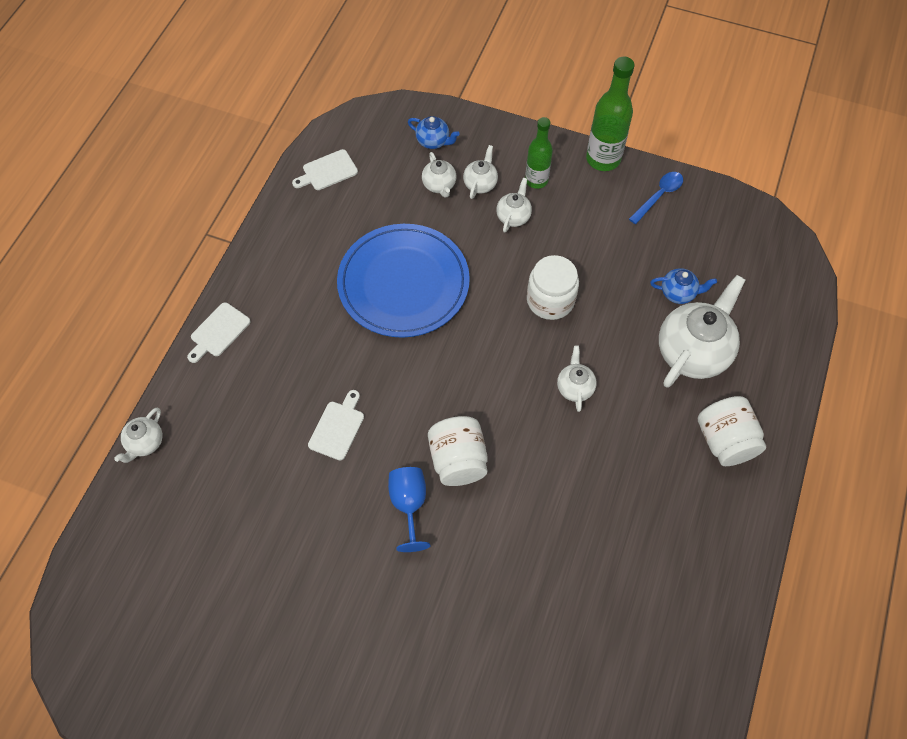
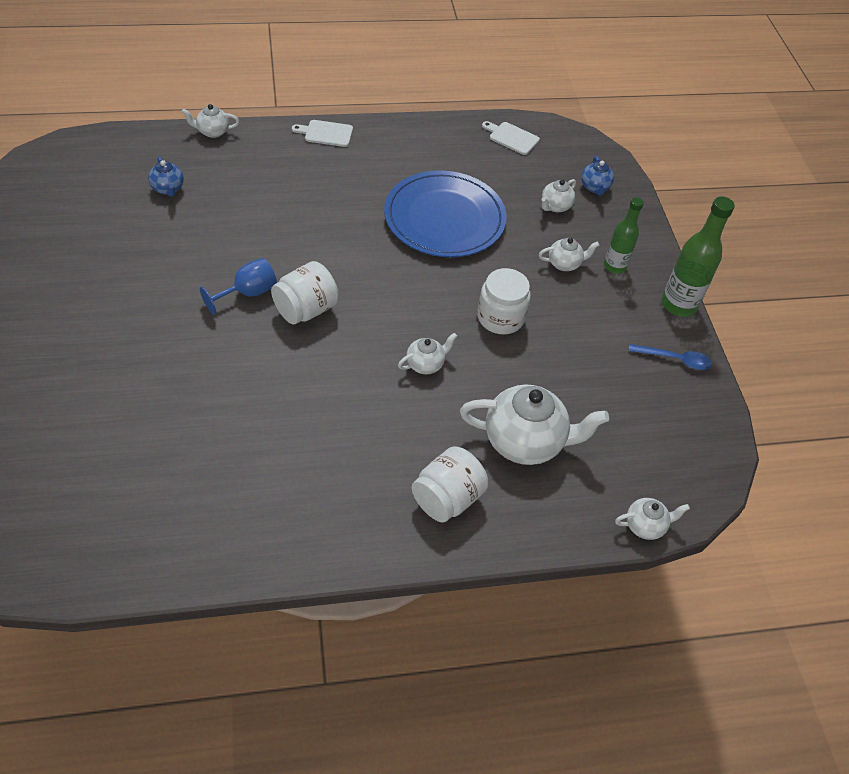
camera: 55 degrees right, 10 degrees down
white cutting board [308,390,364,460] -> none
white teapot [463,145,498,199] -> white teapot moved to [615,498,690,540]
blue teapot [650,268,717,304] -> blue teapot moved to [148,156,184,197]

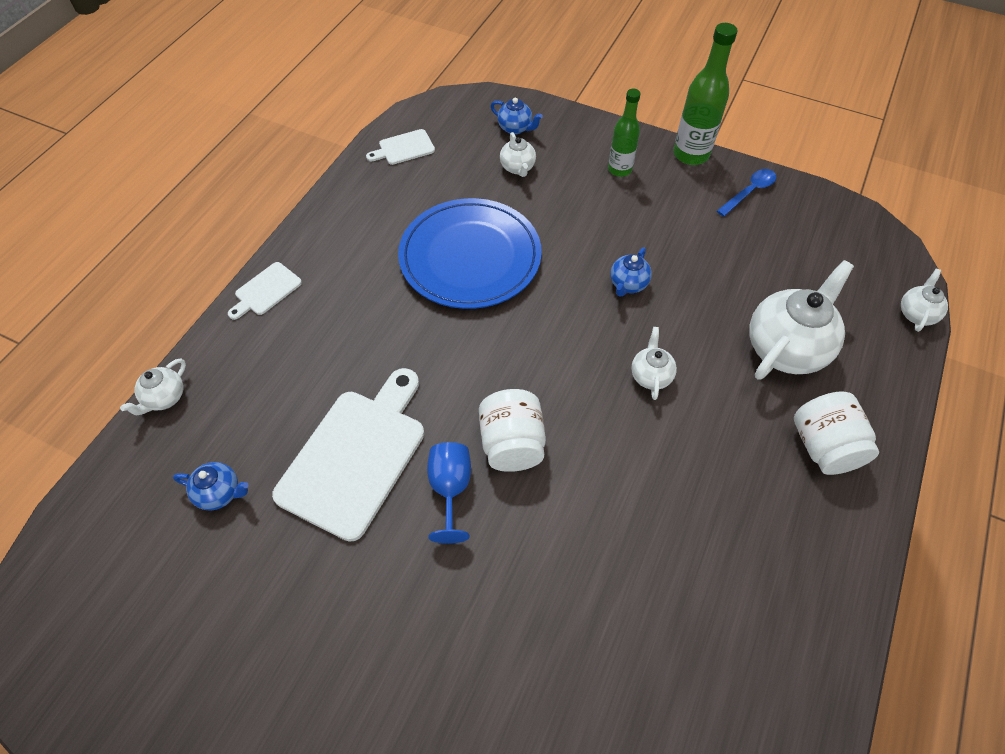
camera: 50 degrees left, 5 degrees up
white jar [477,268,531,334] -> blue teapot [610,248,652,297]
white teapot [539,238,599,271] -> none
none -> white cutting board [272,368,424,542]

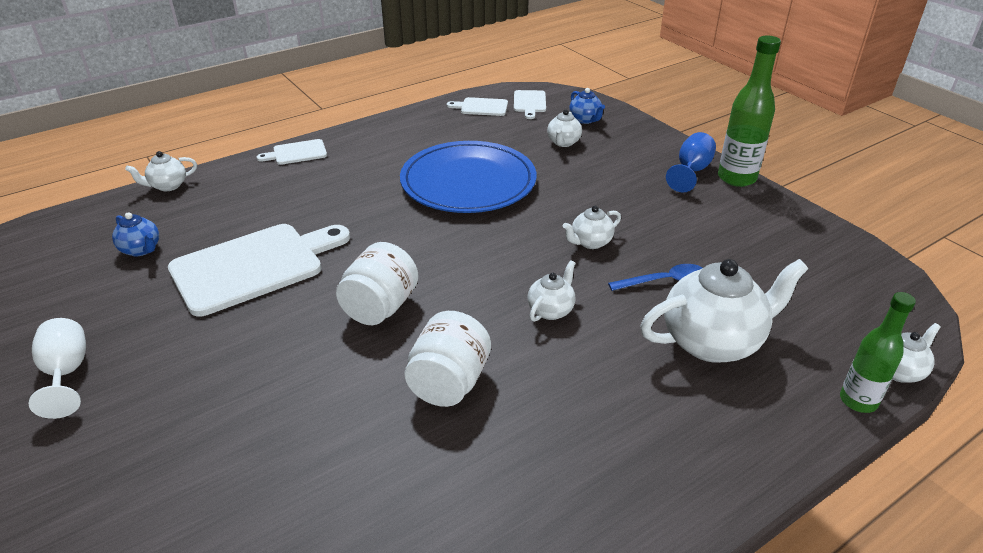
camera: 30 degrees right, 20 degrees down
blue goblet [427,442,471,544] -> blue goblet moved to [666,132,716,192]
green bottle [608,89,641,177] -> green bottle moved to [840,292,916,413]
blue teapot [610,248,652,297] -> white teapot [563,206,621,249]
blue spoon [717,169,776,217] -> blue spoon moved to [608,264,702,291]
white jar [794,391,879,475] -> white jar moved to [405,311,491,407]
none -> white goblet [29,318,86,419]
none -> white cutting board [514,90,546,119]

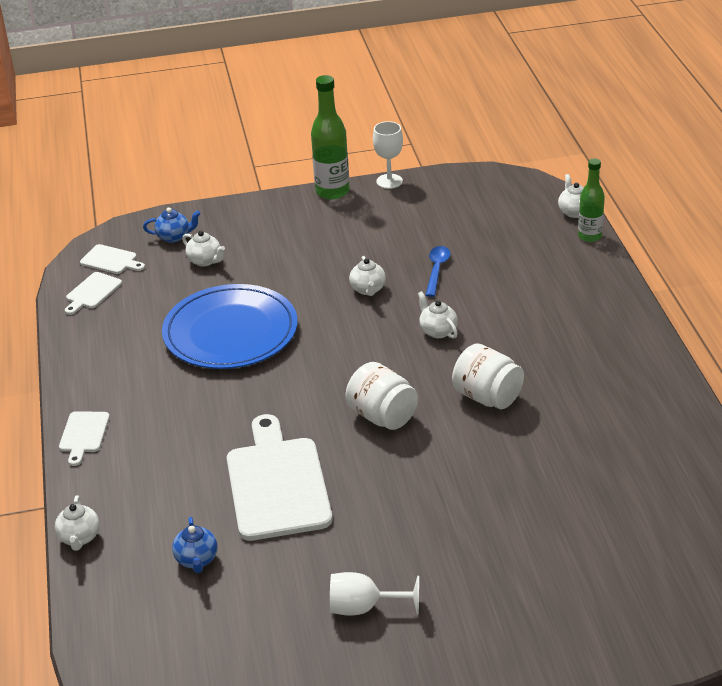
camera: 65 degrees left, 0 degrees up
blue teapot [112,212,159,256] -> blue teapot turned 105 degrees clockwise [172,517,217,573]
white teapot [640,259,808,363] -> none
blue goblet [666,132,716,192] -> none
none -> white goblet [373,121,403,189]

